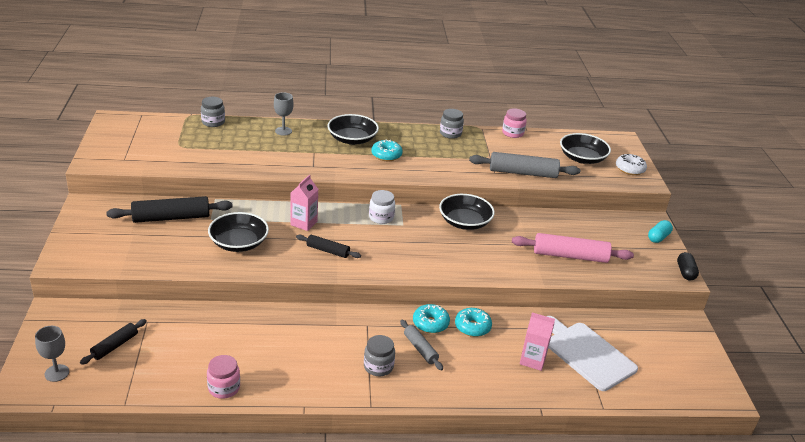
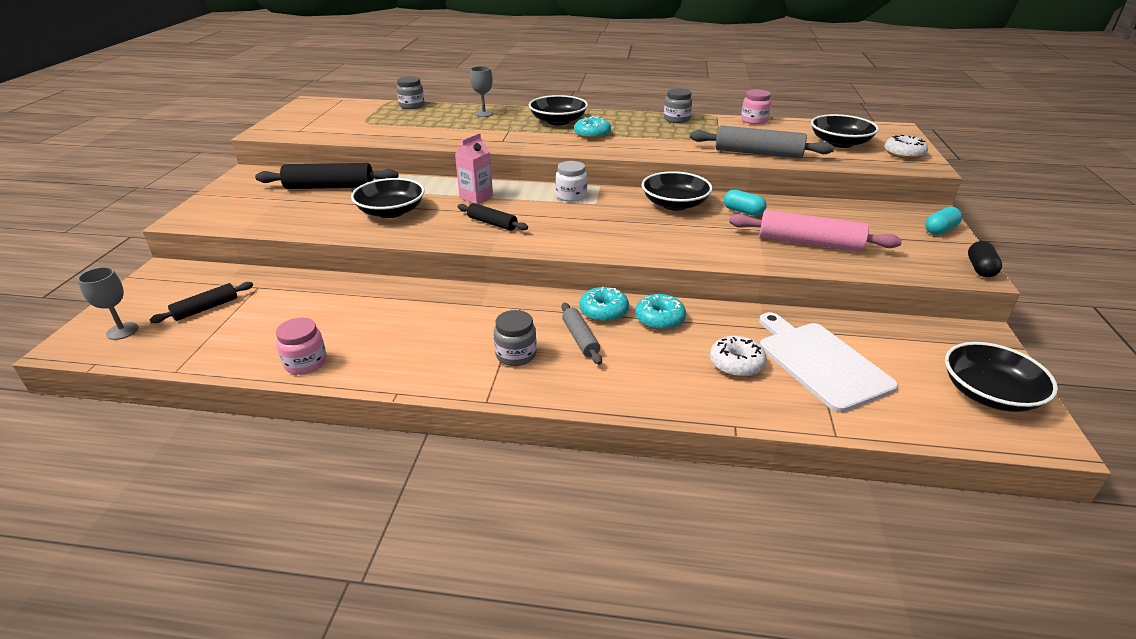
camera: 15 degrees right, 0 degrees up
pink carton [520,312,555,371] -> white donut [710,336,767,377]
none -> turquoise capsule [724,190,767,216]
none -> black bowl [945,342,1058,412]

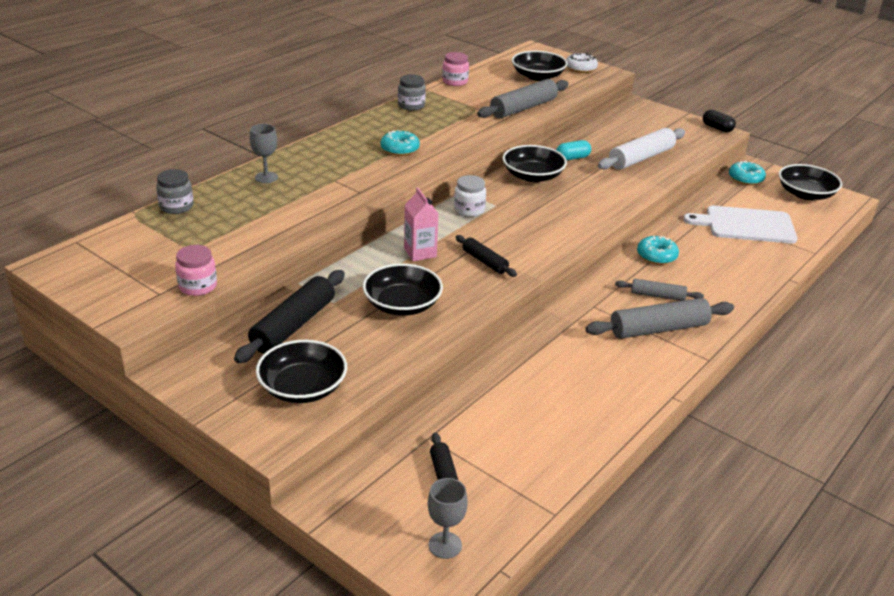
camera: 60 degrees left, 0 degrees up
pink jar [276,318,327,375] -> pink jar moved to [175,245,217,296]
black rolling pin [458,203,528,231] -> black rolling pin turned 75 degrees clockwise [456,235,517,277]
grey jar [494,310,537,366] -> grey rolling pin [585,298,734,339]
black bowl [529,95,588,126] -> black bowl moved to [256,340,347,403]
turquoise donut [579,287,629,322] -> turquoise donut moved to [729,161,766,185]
white donut [710,336,767,377] -> none
pink rolling pin [729,210,902,252] -> white rolling pin [598,128,685,170]
turquoise capsule [925,207,962,235] -> none

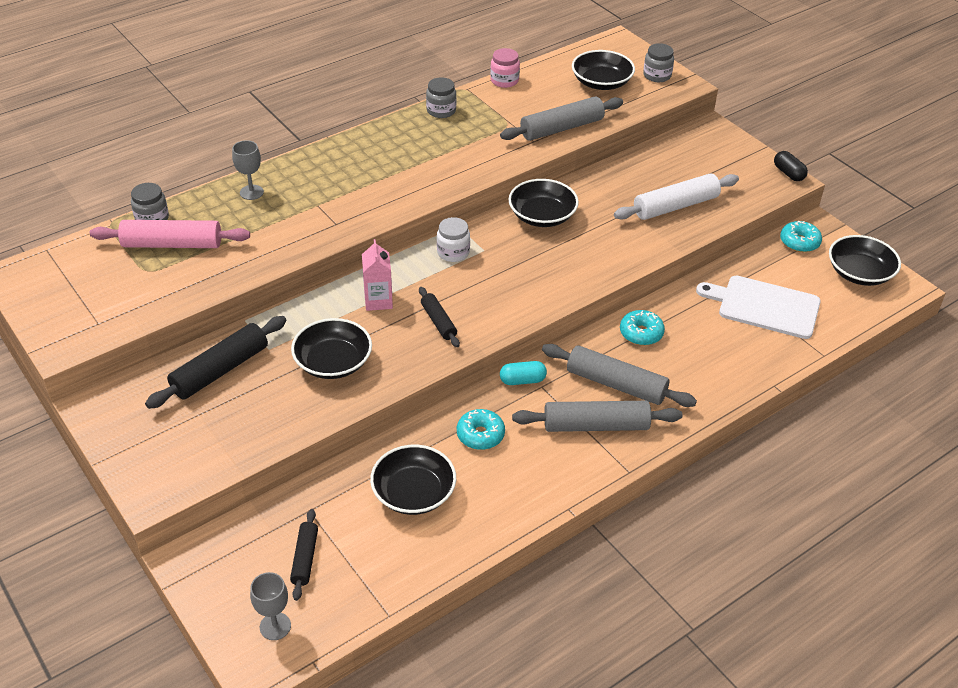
camera: 15 degrees right, 10 degrees up
pink jar [175,245,217,296] -> none
black bowl [256,340,347,403] -> black bowl moved to [370,444,456,515]
turquoise donut [381,130,420,156] -> turquoise donut moved to [457,409,505,450]
turquoise capsule [556,140,591,160] -> turquoise capsule moved to [500,361,547,385]
white donut [566,53,598,73] -> grey jar [643,43,674,82]
grey rolling pin [615,279,704,301] -> grey rolling pin [542,344,697,407], size x1.76
none -> pink rolling pin [90,220,250,248]

